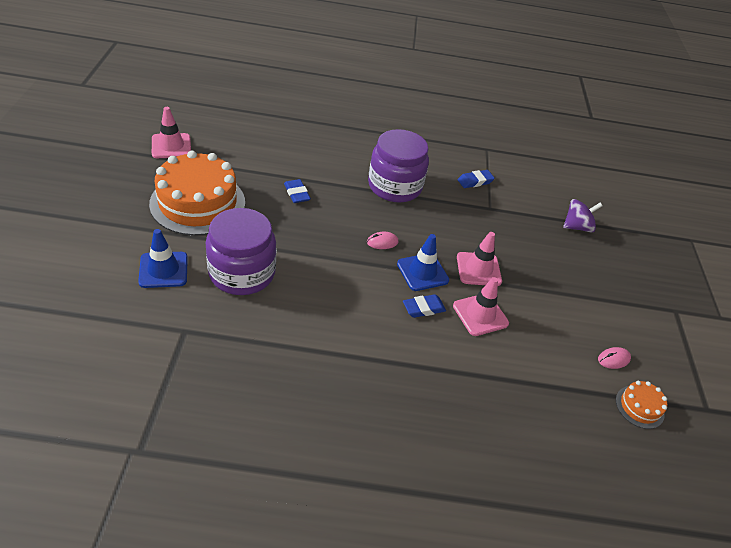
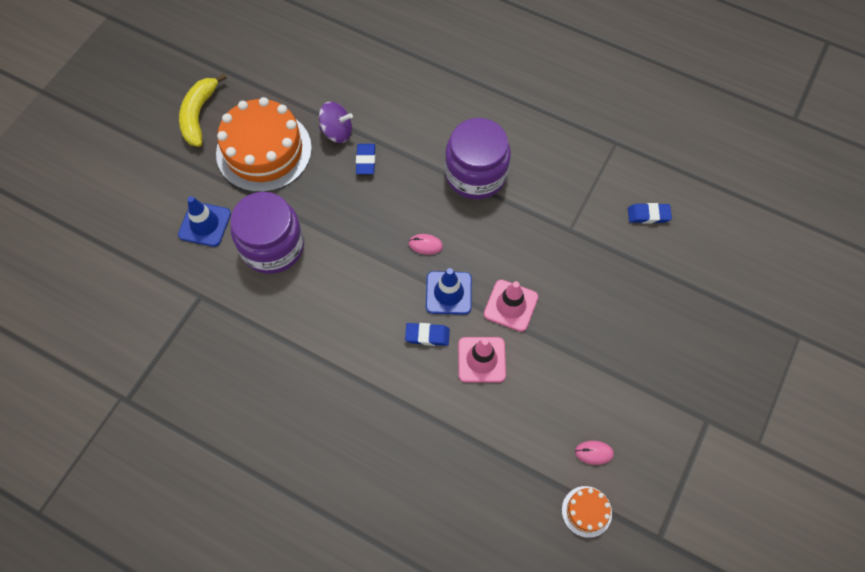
camera: 30 degrees right, 20 degrees up
pink traffic cone [152,107,191,158] -> none
blue eraser [458,170,495,188] -> blue eraser moved to [628,203,672,224]
purple spinning top [563,199,602,233] -> purple spinning top moved to [319,102,353,143]
none -> yellow banana [179,73,227,147]

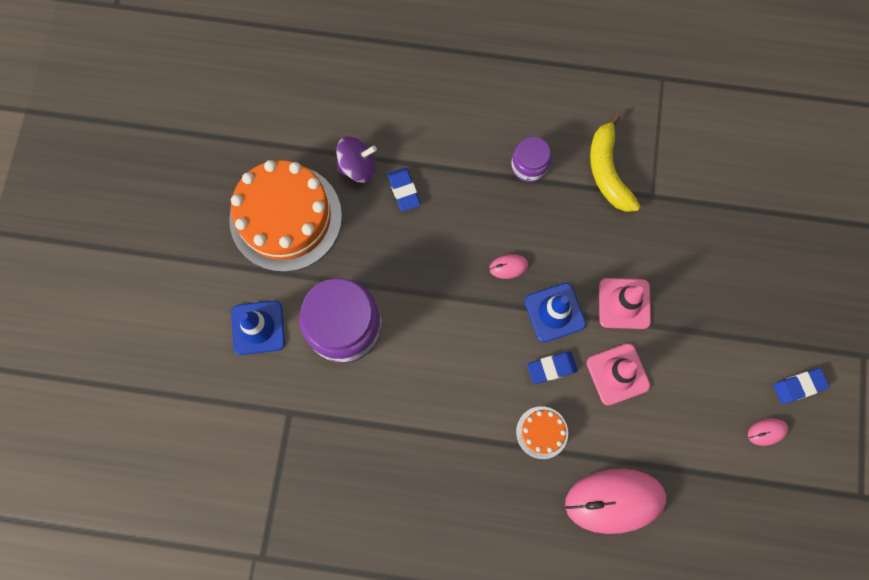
camera: 20 degrees left, 10 degrees up
yellow banana [179,73,227,147] -> yellow banana moved to [590,113,640,212]
purple jar [445,118,511,199] -> purple jar [511,137,551,182], size x0.52
orange cake [562,486,612,538] -> orange cake moved to [516,406,568,459]
blue eraser [628,203,672,224] -> blue eraser moved to [773,368,829,404]
none -> pink mouse [565,468,666,534]

